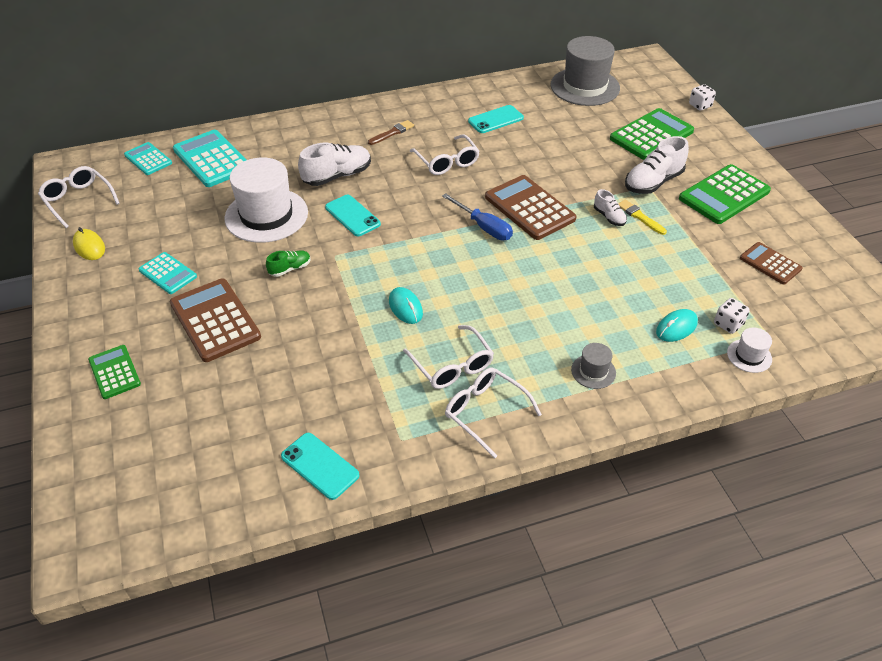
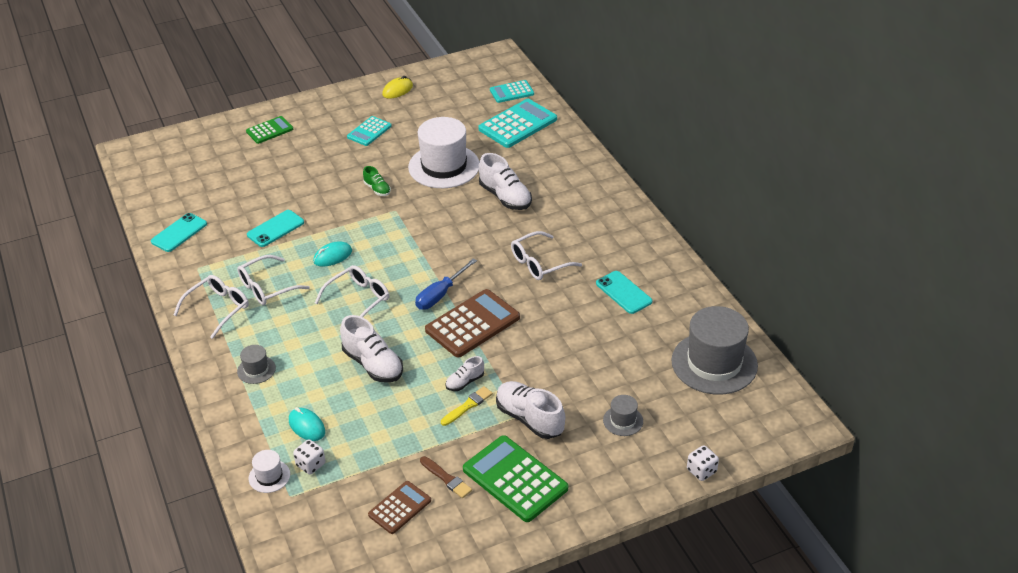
camera: 85 degrees right, 5 degrees down
white glasses [38,166,120,228] -> white glasses moved to [315,265,389,317]
turquoise calculator [124,142,172,175] -> turquoise calculator turned 150 degrees counterclockwise [490,80,534,103]
brown calculator [170,278,261,362] -> none
turquoise phone [325,195,381,237] -> turquoise phone moved to [247,210,304,247]
brown brush [368,120,414,145] -> brown brush moved to [420,456,472,498]
green calculator [610,108,694,160] -> grey hat [603,395,643,436]
none -> white shoe [340,315,403,382]

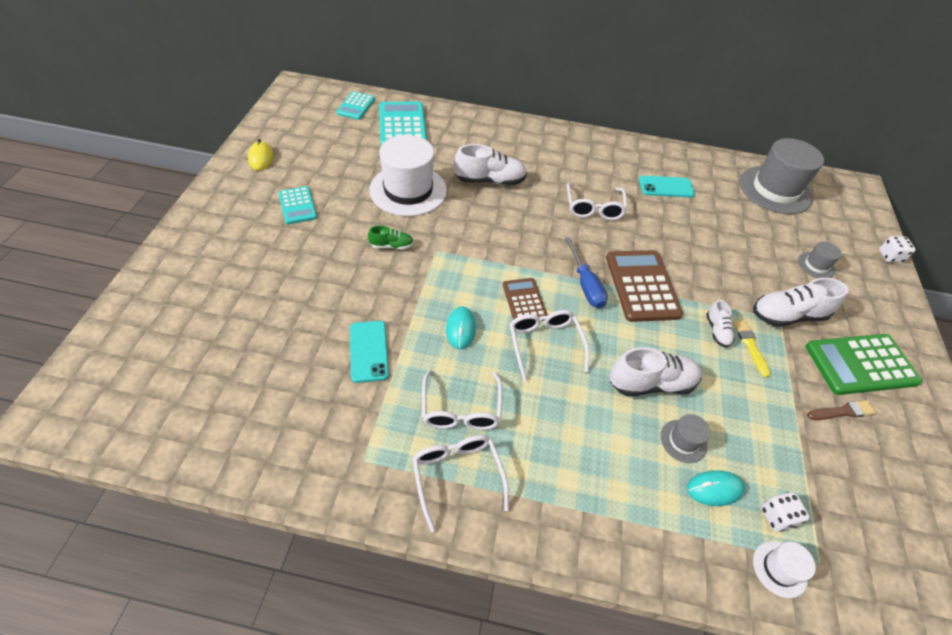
camera: 60 degrees left, 10 degrees up
turquoise phone [151,213,207,252] -> none
grey hat [237,345,276,384] -> grey hat moved to [660,414,710,463]
green calculator [246,116,293,144] -> none
brown calculator [368,481,431,534] -> brown calculator moved to [503,278,548,321]

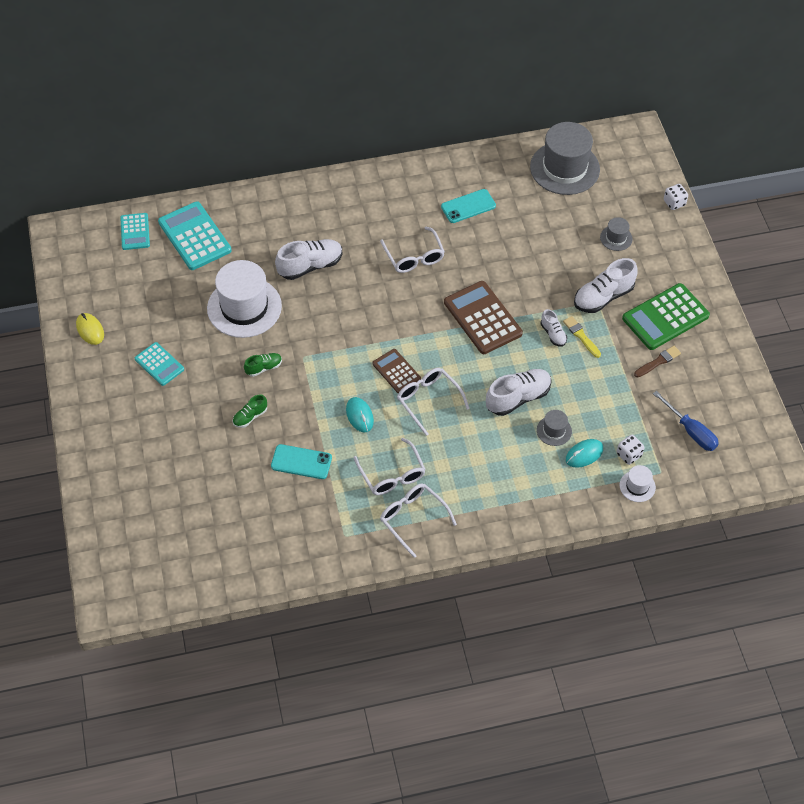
camera: 20 degrees left, 5 degrees up
turquoise phone [350,321,389,383] -> turquoise phone turned 45 degrees counterclockwise [271,444,332,479]
blue screwdriver [565,237,608,308] -> blue screwdriver moved to [653,391,719,451]
none -> green shoe [233,394,267,428]

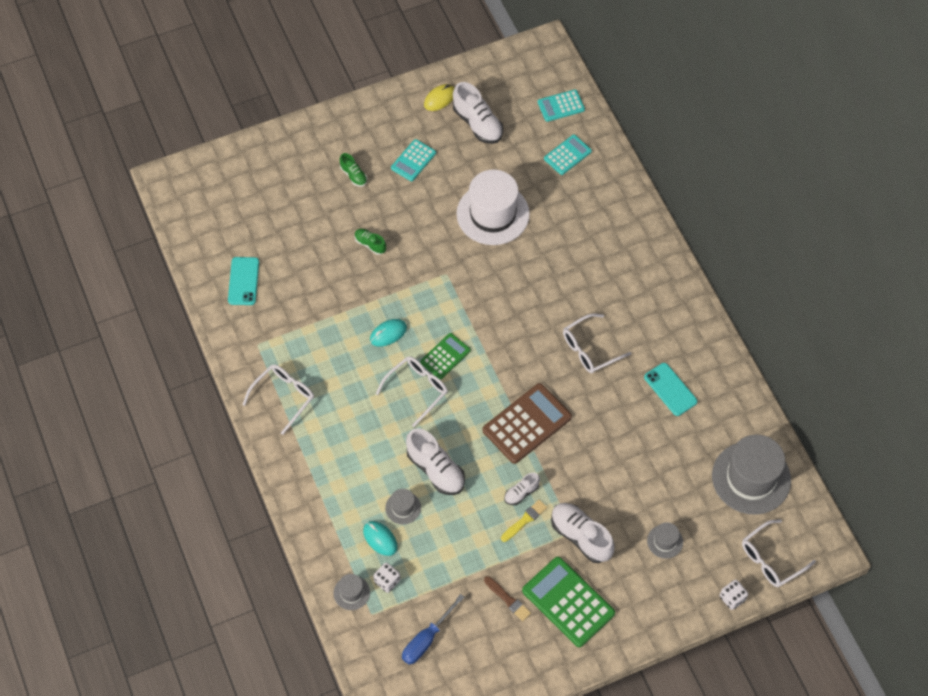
camera: 80 degrees right, 5 degrees up
turquoise calculator [158,201,232,270] -> turquoise calculator [544,135,592,175], size x0.58
green shoe [244,353,282,377] -> green shoe moved to [340,153,367,187]
turquoise phone [271,444,332,479] -> turquoise phone moved to [228,257,259,305]
white shoe [275,239,343,280] -> white shoe moved to [453,82,503,144]
white glasses [354,438,426,495] -> white glasses moved to [742,519,816,587]
brown calculator [372,349,421,393] -> green calculator [420,333,471,379]
white hat [619,465,656,502] -> grey hat [334,574,370,610]

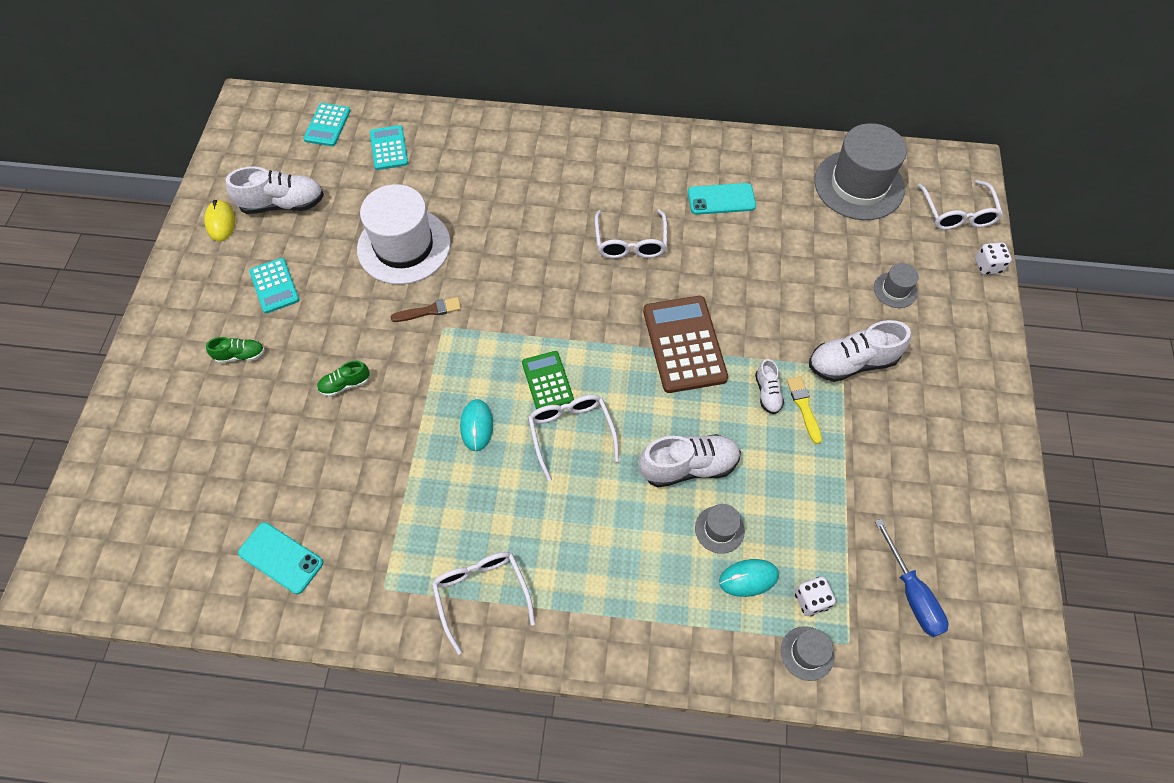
camera: 60 degrees left, 0 degrees up
brown brush [484,576,531,621] -> brown brush moved to [391,297,461,322]
green calculator [522,557,615,647] -> none

